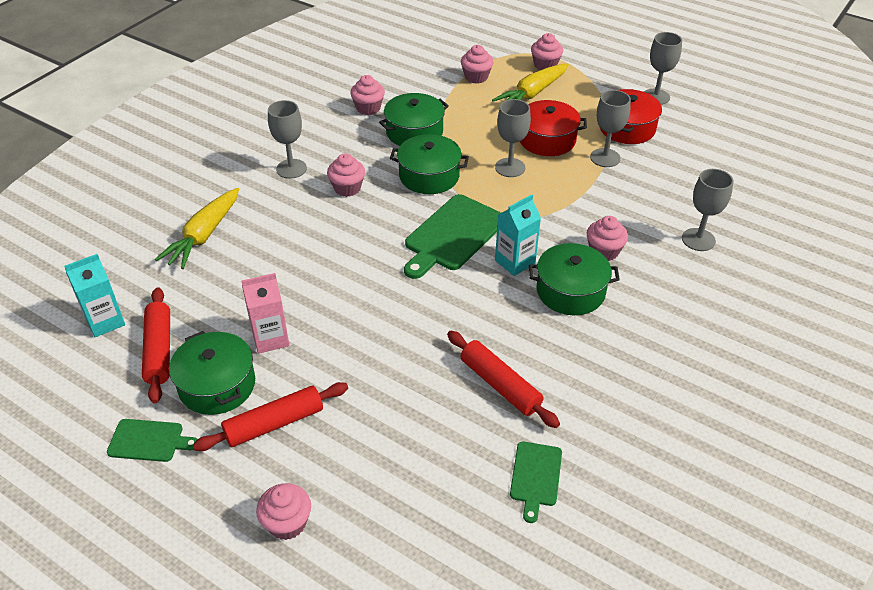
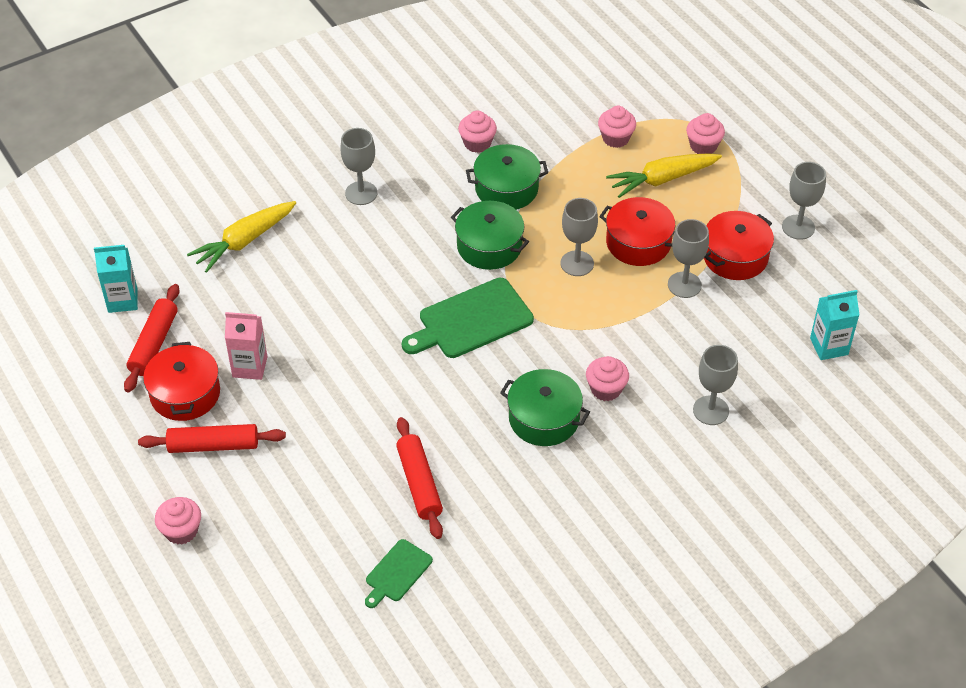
camera: 25 degrees right, 5 degrees up
green cutting board [107,419,198,462] -> none
green pot [169,331,255,415] -> red pot [143,342,220,421]
pink cupcake [327,153,365,197] -> none
turquoise carton [495,194,541,276] -> turquoise carton moved to [810,290,860,360]

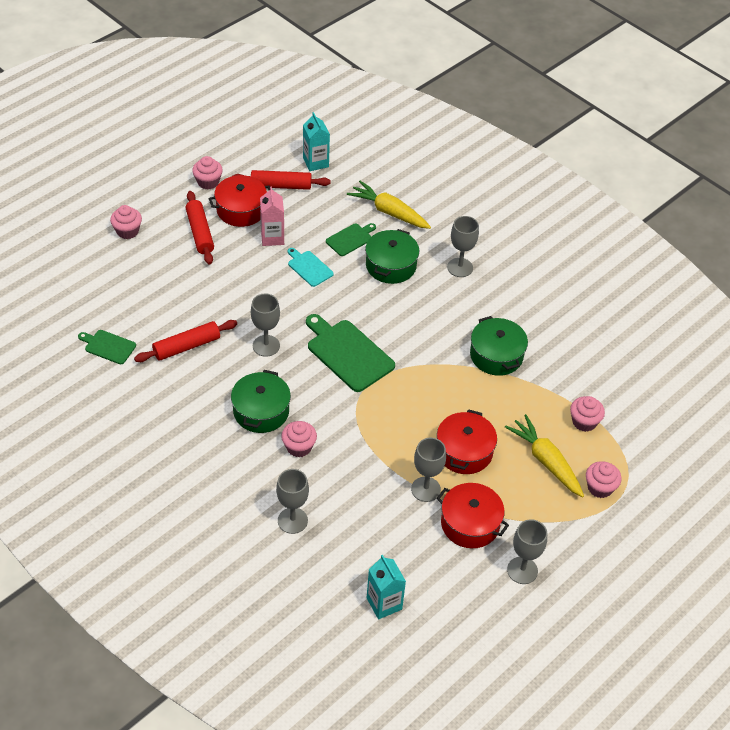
camera: 75 degrees right, 0 degrees up
green pot [451,201,529,270] -> green pot moved to [365,229,419,284]
pink cupcake [458,111,497,153] -> pink cupcake moved to [192,156,223,190]
grey goblet [561,198,598,276] -> grey goblet moved to [251,294,280,357]
none -> turquoise cutting board [288,248,334,287]
none -> green cutting board [326,223,376,256]

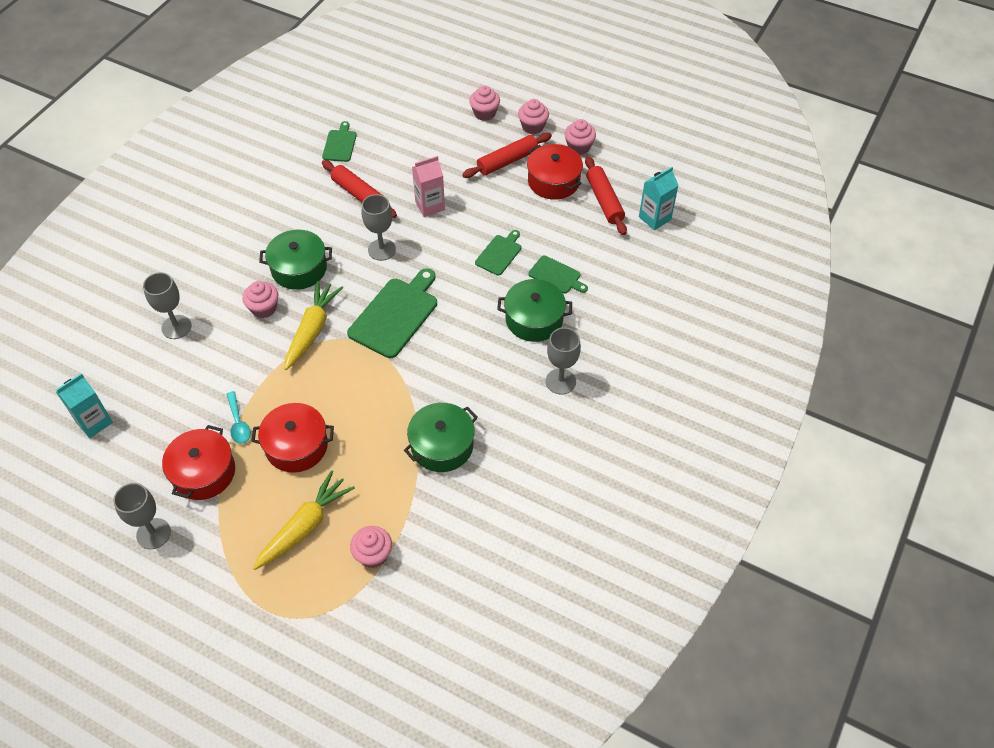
camera: 75 degrees right, 5 degrees up
pink carton [260,186,284,246] -> pink carton moved to [412,156,445,217]
turquoise cutting board [288,248,334,287] -> green cutting board [475,230,521,276]
yellow carrot [347,181,431,229] -> yellow carrot moved to [285,281,343,370]
grey goblet [411,438,446,502] -> turquoise spoon [227,391,251,444]
pink cupcake [586,461,622,498] -> pink cupcake moved to [518,99,549,134]

